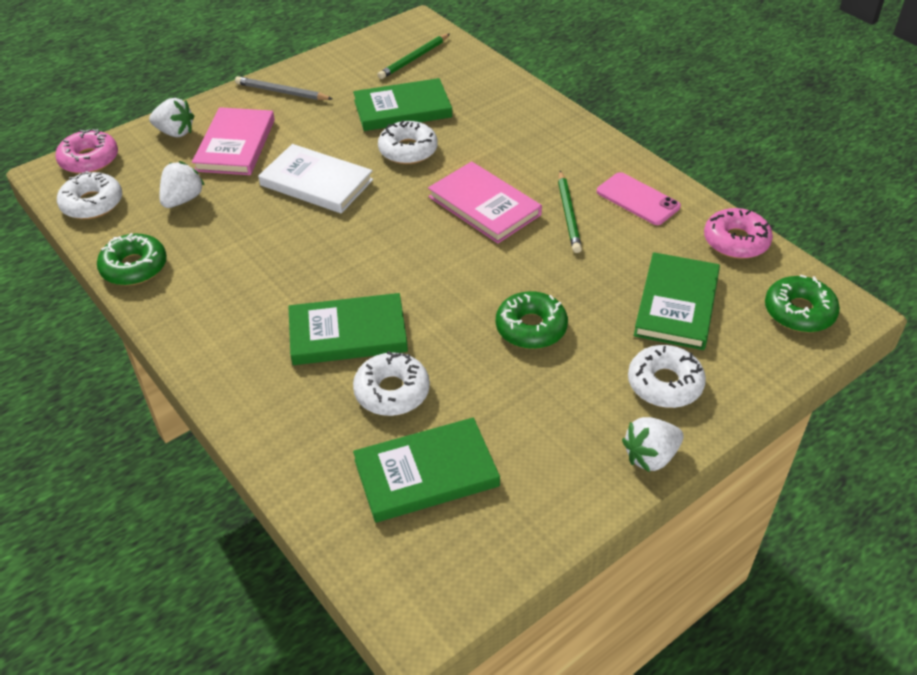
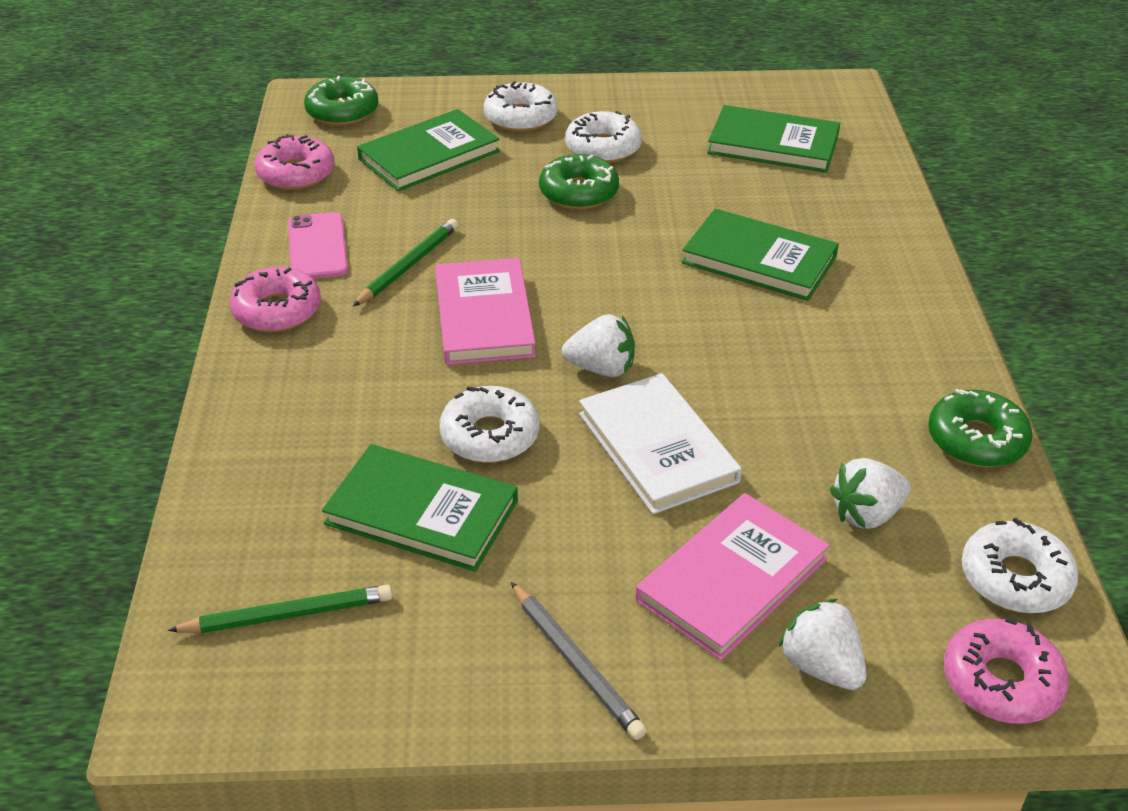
camera: 145 degrees left, 5 degrees down
white donut [353,351,430,416] -> white donut moved to [565,111,642,163]
white strawberry [622,417,683,472] -> white strawberry moved to [562,314,635,377]
none -> pink donut [229,267,321,332]

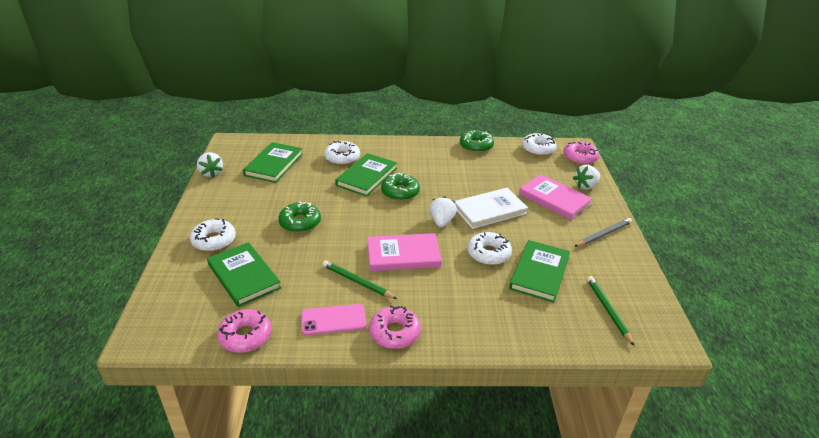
camera: 90 degrees left, 5 degrees down
green donut [304,76,379,126] -> green donut moved to [381,173,420,201]
white donut [565,111,642,163] -> white donut moved to [324,141,360,165]
white strawberry [830,458,911,529] -> white strawberry moved to [197,152,223,178]

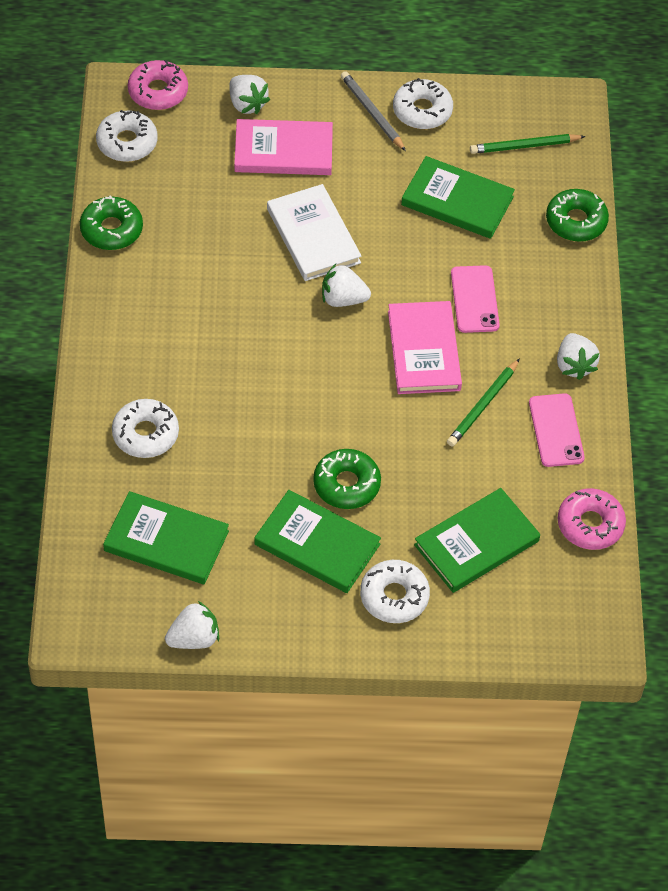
camera: 90 degrees left, 20 degrees up
green book [335,153,397,196] -> green book moved to [254,490,381,593]
pink donut [369,305,421,349] -> white strawberry [557,333,600,380]
green donut [381,173,420,201] -> green donut moved to [546,189,609,242]
white donut [467,232,512,265] -> white donut moved to [393,78,453,129]
pink book [519,174,593,220] -> pink book turned 45 degrees clockwise [234,119,333,175]
none -> pink phone [451,265,500,333]

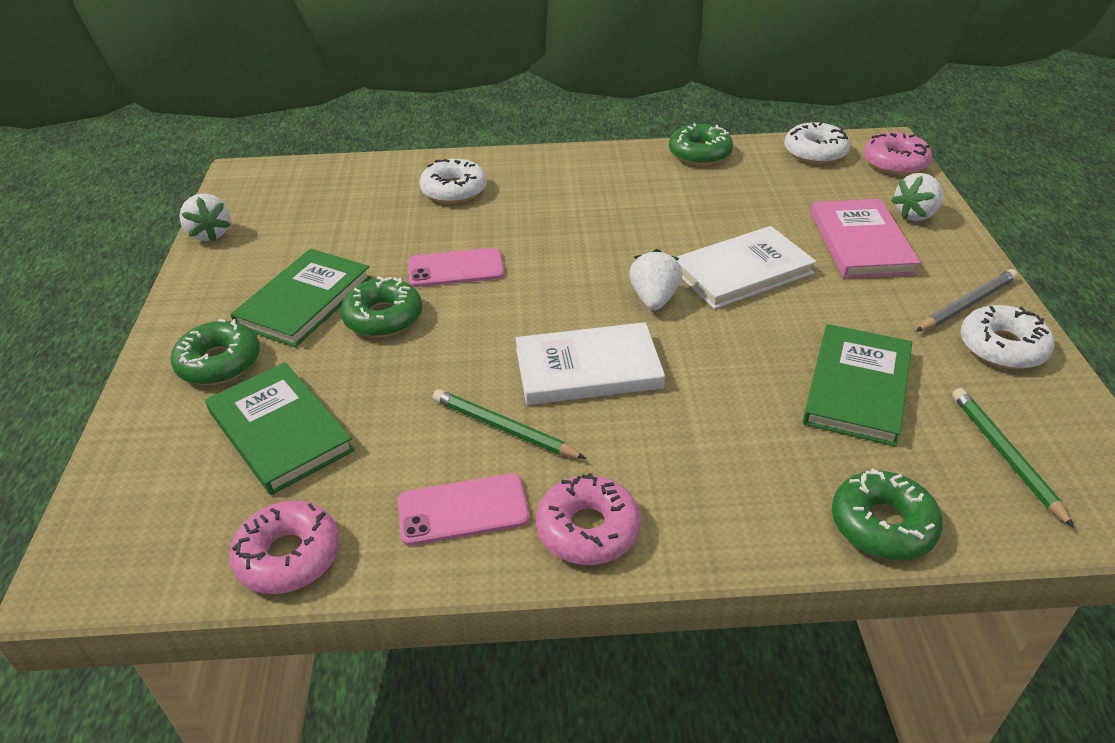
camera: 90 degrees right, 15 degrees down
green book [103,491,229,584] -> none
white donut [360,560,430,623] -> green donut [171,319,260,385]
pink book [388,301,462,394] -> white book [515,322,665,405]
pink phone [451,265,500,333] -> pink phone moved to [408,248,504,287]
white strawberry [557,333,600,380] -> pink donut [536,473,641,565]

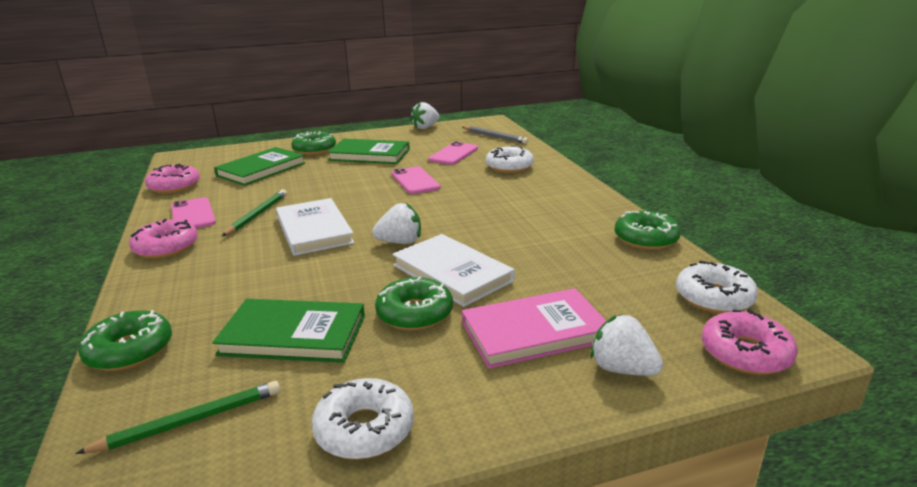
camera: 75 degrees right, 15 degrees down
green donut [341,276,422,337] -> green donut moved to [375,276,453,330]
grey pencil [916,269,1018,332] -> grey pencil moved to [463,126,529,144]
none -> pink phone [428,142,478,165]

